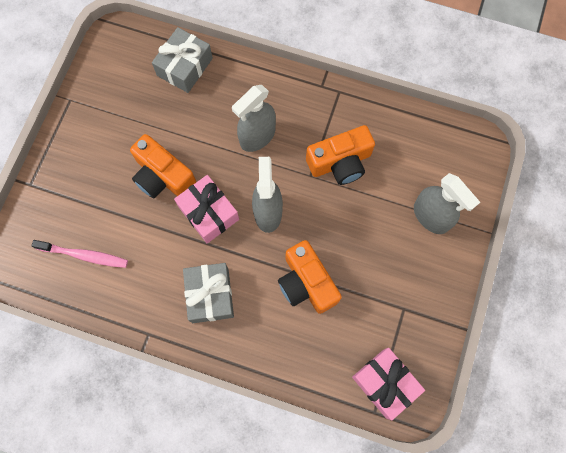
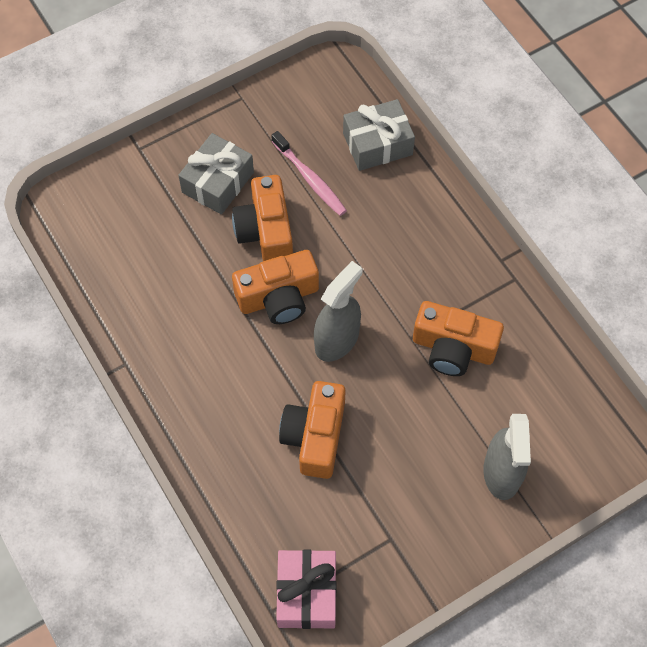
camera: 40 degrees right, 10 degrees down
pink toothbrush [31,240,128,268] -> pink toothbrush moved to [271,131,347,216]
pink gift [174,175,239,243] -> orange camera [232,250,319,324]
grey gift [183,263,234,323] -> grey gift moved to [178,133,254,214]
grey spray bottle [232,85,276,152] -> none

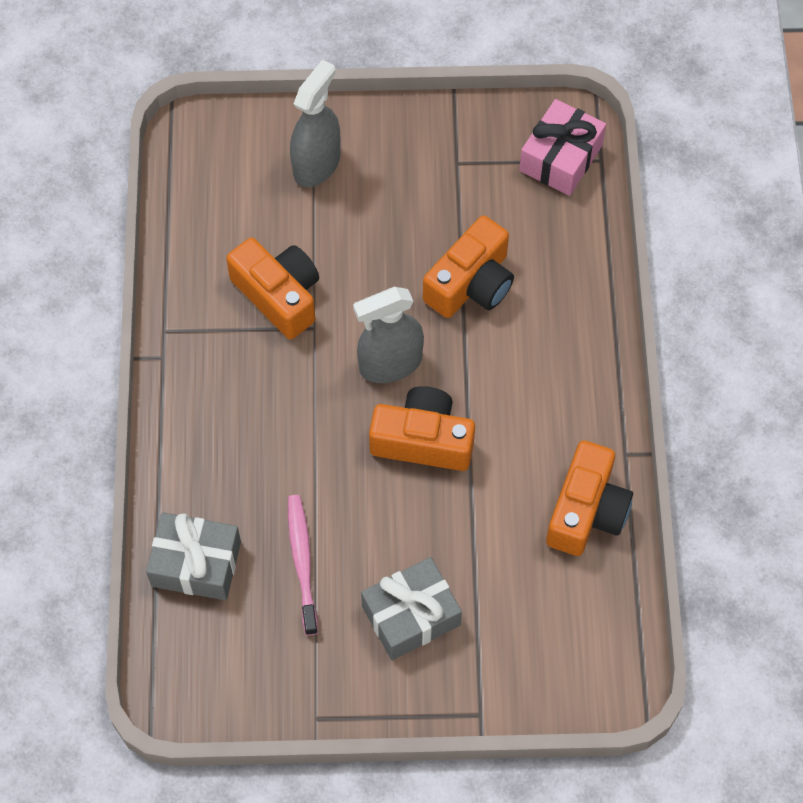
camera: 150 degrees left, 0 degrees up
orange camera [232,175,293,261] -> orange camera moved to [546,441,633,556]

